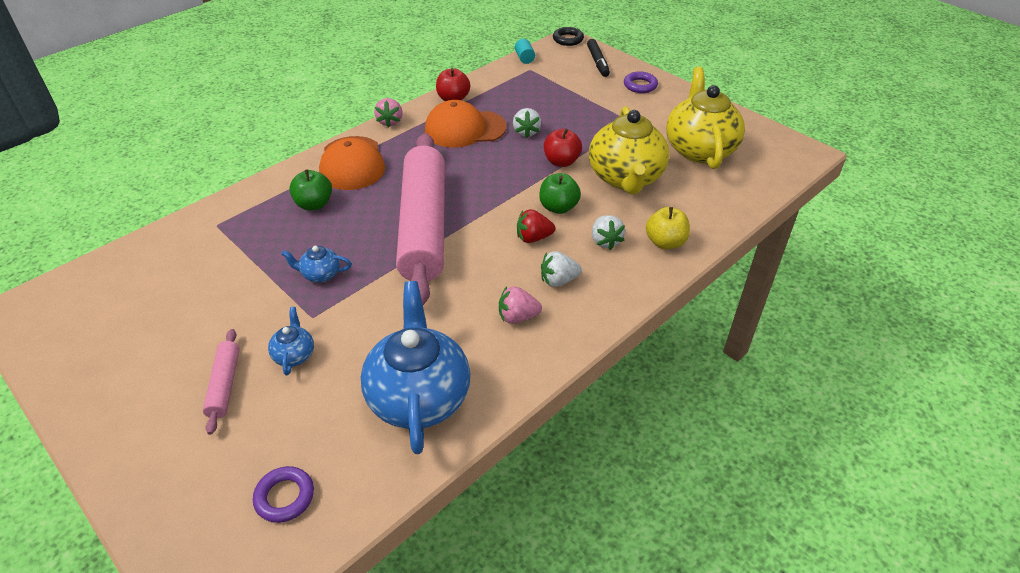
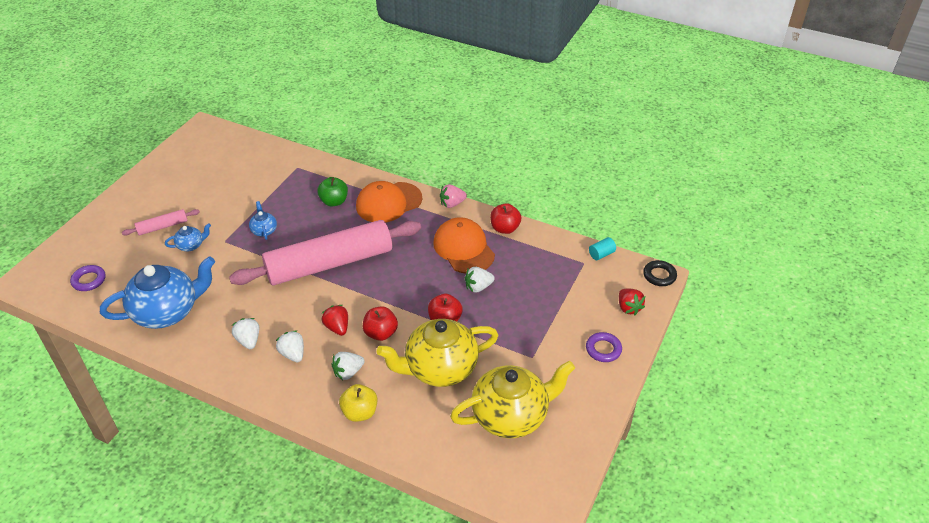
camera: 70 degrees right, 0 degrees up
pink strawberry [499,286,542,324] -> white strawberry [232,318,259,349]
green apple [539,173,581,214] -> red apple [363,306,398,341]
black marker [587,39,610,77] -> red strawberry [619,289,645,315]

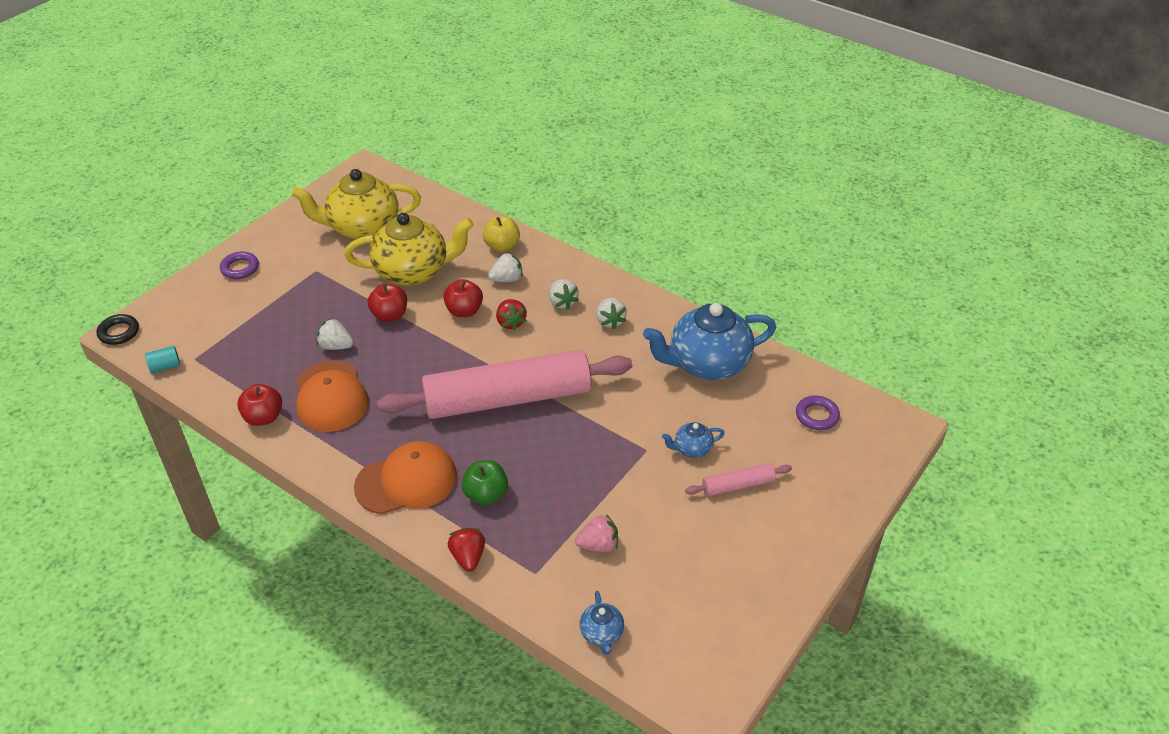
camera: 170 degrees left, 0 degrees up
blue teapot [249,201,277,240] -> blue teapot moved to [580,591,624,655]
pink strawberry [440,184,467,208] -> pink strawberry moved to [575,514,618,552]
white strawberry [465,267,495,292] -> white strawberry turned 150 degrees counterclockwise [317,318,354,350]
red strawberry [619,289,645,315] -> red strawberry moved to [448,528,485,572]

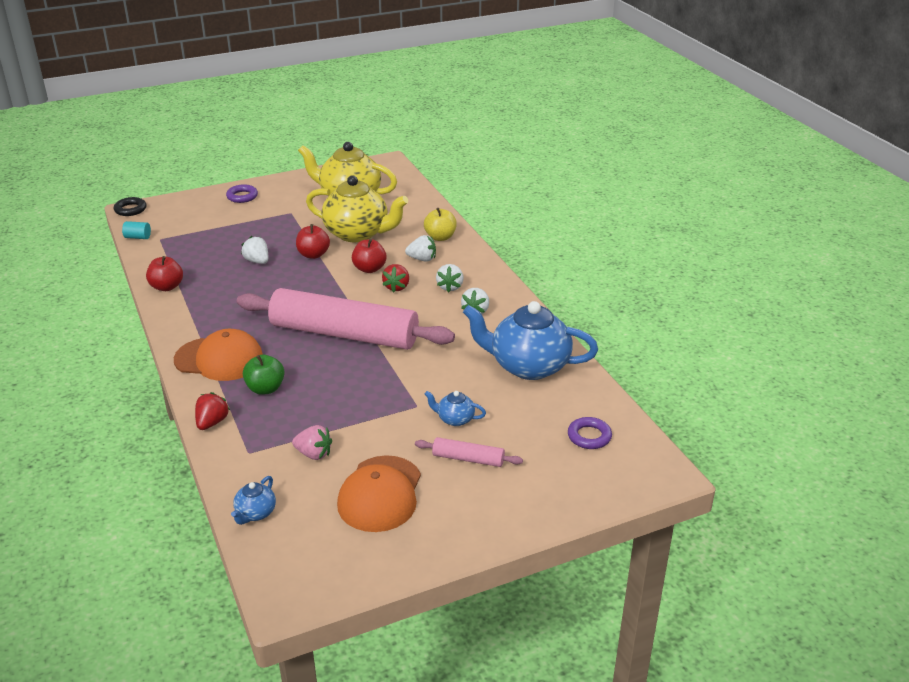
camera: 30 degrees right, 10 degrees down
orange cap [296,360,369,432] -> orange cap moved to [337,455,421,532]

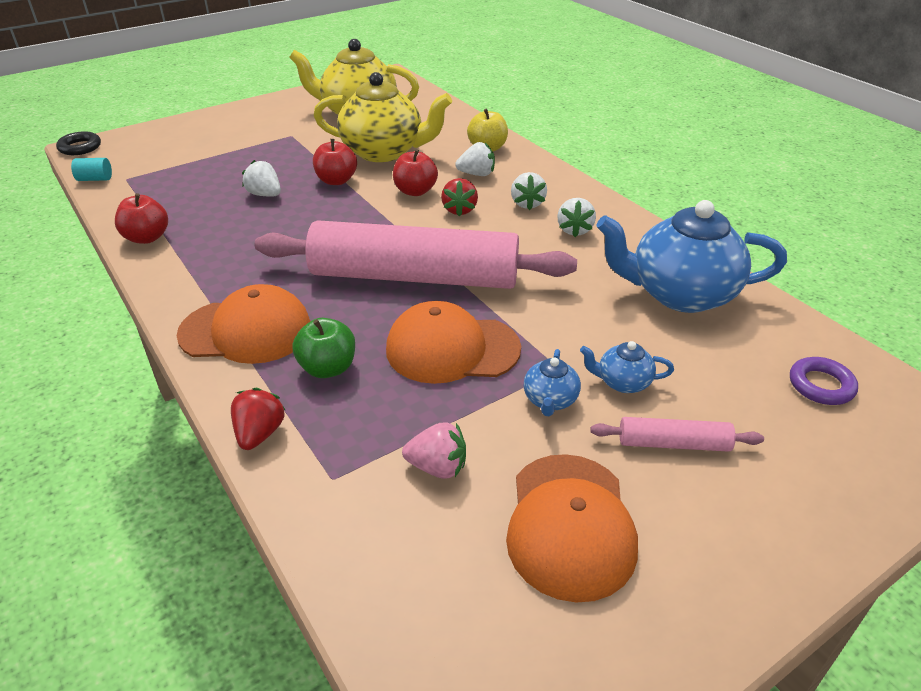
camera: 10 degrees left, 5 degrees up
purple ring [226,184,258,203] -> none
blue teapot [231,476,276,525] -> blue teapot moved to [524,349,581,416]
none -> orange cap [386,301,521,384]

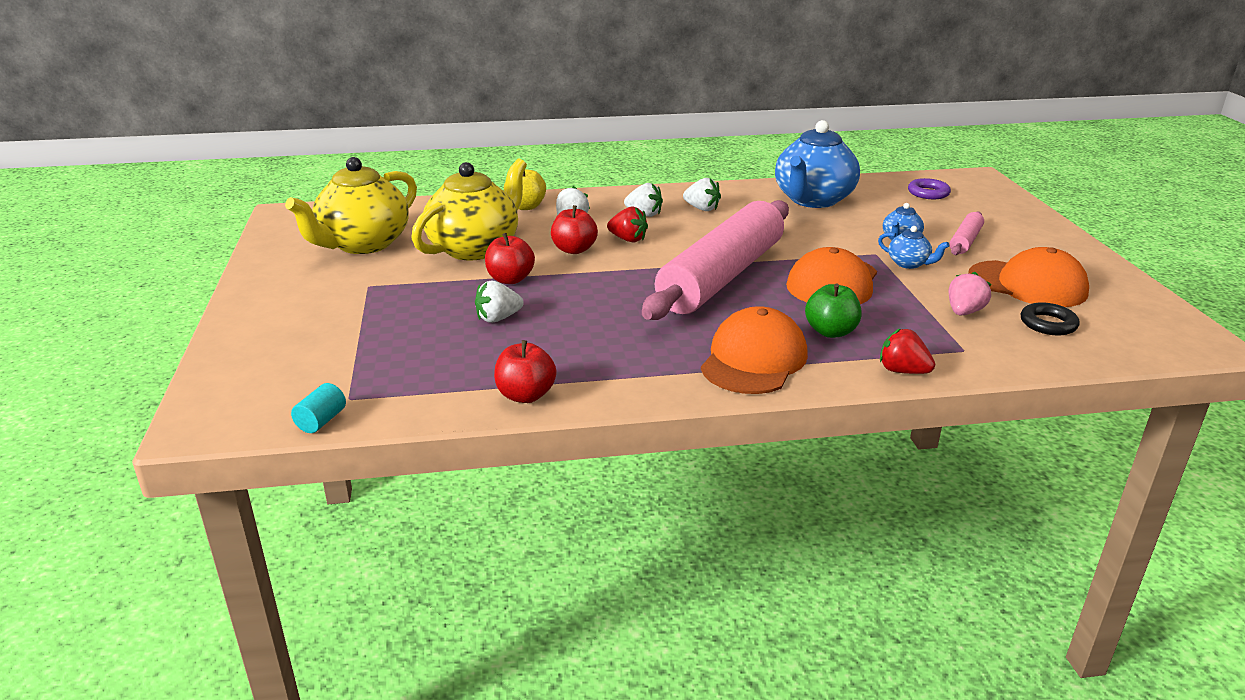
camera: 65 degrees left, 10 degrees down
black ring [56,131,101,155] -> black ring moved to [1021,302,1080,336]

